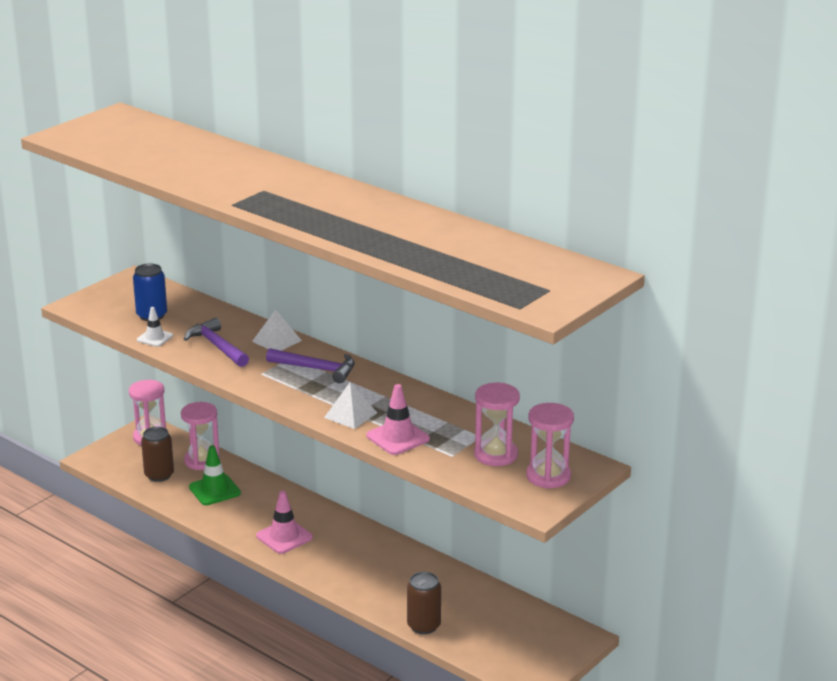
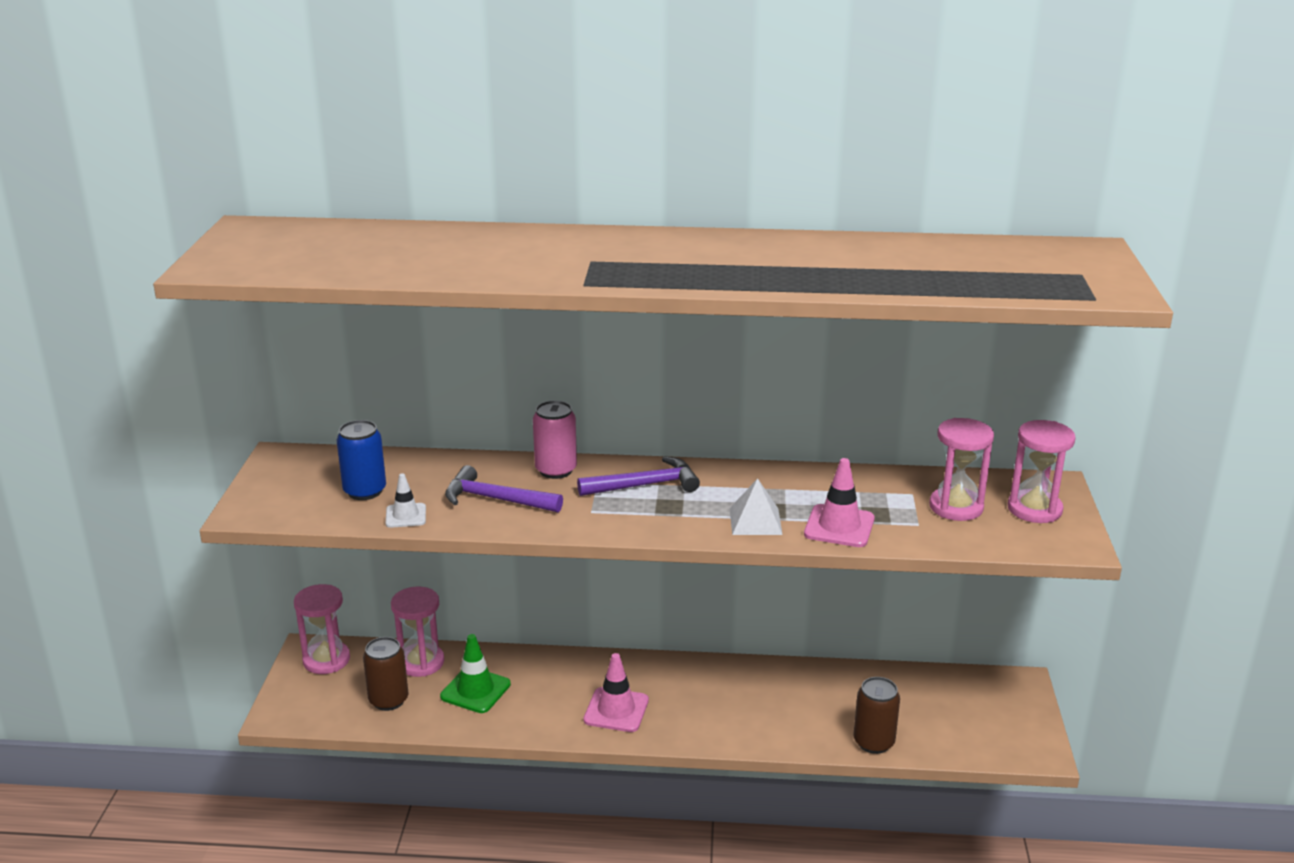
camera: 35 degrees left, 0 degrees up
white pyramid [252,309,302,351] -> pink can [533,400,577,479]

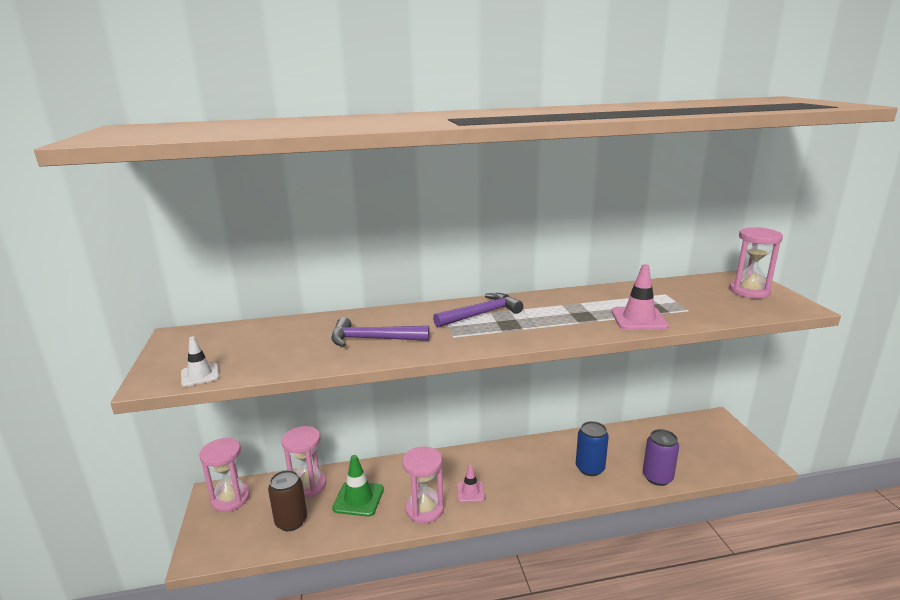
camera: 15 degrees left, 5 degrees down
blue can [336,420,386,500] -> blue can moved to [576,421,609,476]
white traffic cone [386,473,426,528] -> white traffic cone moved to [181,336,219,387]
pink can [533,400,577,479] -> none
pink traffic cone [584,653,649,732] -> pink traffic cone [457,465,485,502], size x0.63
white pyramid [730,478,783,535] -> none
brown can [854,677,900,754] -> purple can [643,429,679,486]
pink hourglass [929,418,994,521] -> pink hourglass moved to [402,447,444,523]

